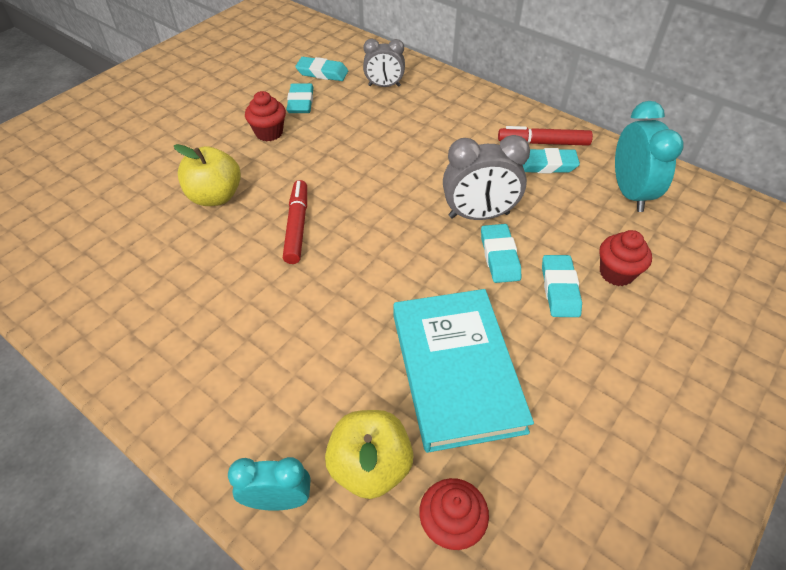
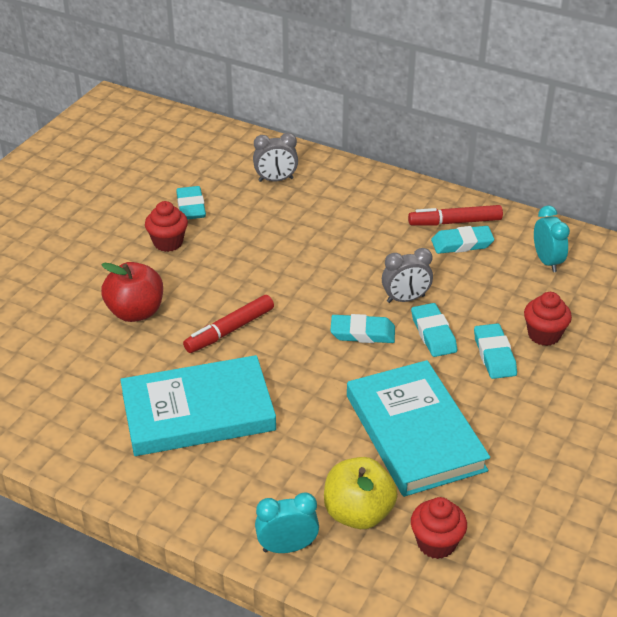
camera: 10 degrees left, 10 degrees down
yellow apple [174,144,241,206] -> red apple [101,262,163,322]
red marker [283,180,307,264] -> red marker turned 120 degrees counterclockwise [183,295,274,353]
turquoise eraser [295,57,348,81] -> turquoise eraser moved to [330,314,395,343]
grey clock [443,135,530,220] -> grey clock [382,248,433,303], size x0.65
turquoise clock [615,101,684,212] -> turquoise clock [534,206,570,272], size x0.65
none -> turquoise book [120,355,276,456]

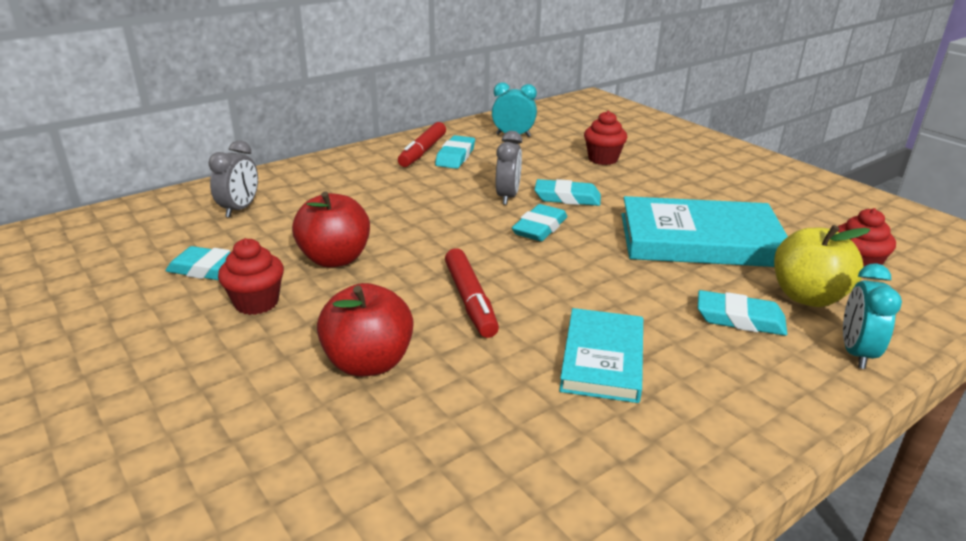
camera: 65 degrees left, 10 degrees down
turquoise book [120,355,276,456] -> turquoise book [559,308,643,403], size x0.61
turquoise eraser [474,323,517,379] -> turquoise eraser moved to [698,290,787,336]
none -> red apple [292,192,370,267]

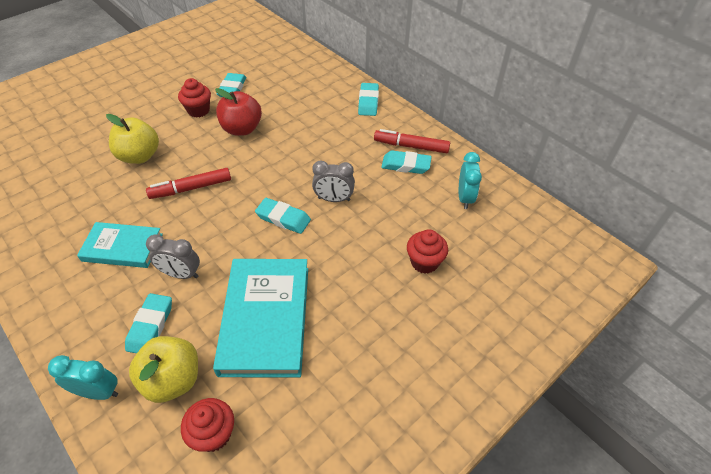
camera: 85 degrees right, 20 degrees up
grey clock [209,140,258,218] -> grey clock moved to [146,234,200,279]
red apple [317,283,413,376] -> yellow apple [106,114,159,164]
turquoise eraser [534,179,601,206] -> turquoise eraser moved to [358,83,379,116]

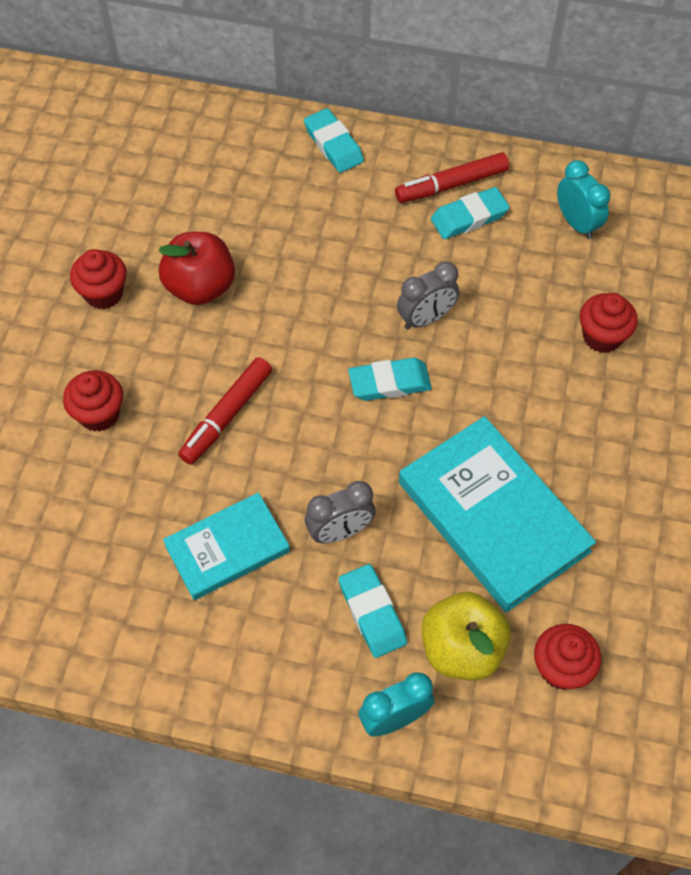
camera: 35 degrees left, 10 degrees up
yellow apple [106,114,159,164] -> red cupcake [63,370,123,432]
turquoise eraser [216,73,247,97] -> none

